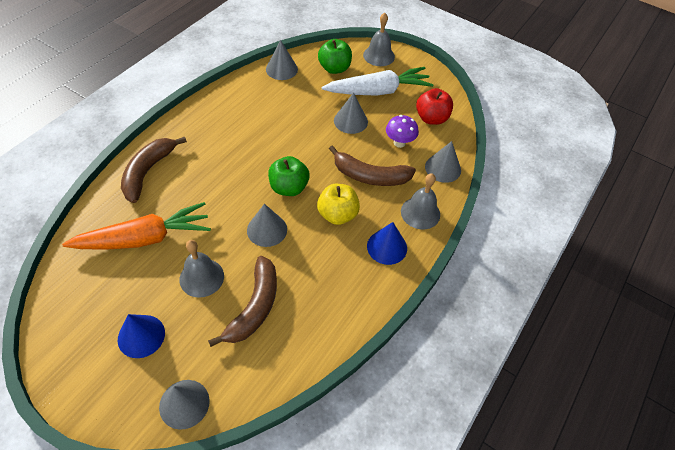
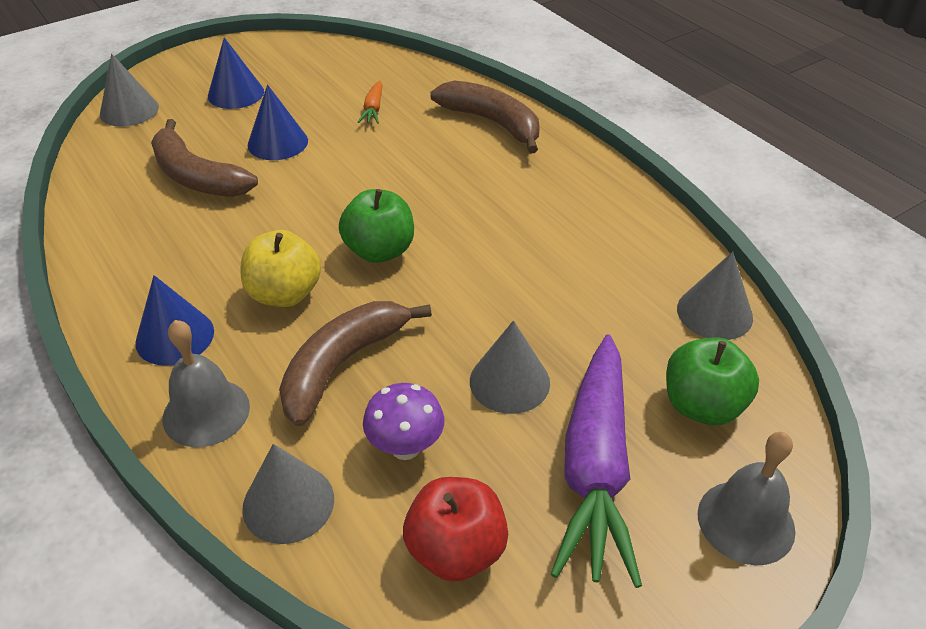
camera: 115 degrees right, 10 degrees down
orange carrot [62,202,211,250] -> orange carrot [358,81,383,124], size x0.41
grey bell [179,240,224,298] -> blue cone [248,85,308,160]
grey cone [247,204,287,247] -> none
white carrot [322,67,434,96] -> purple carrot [551,334,642,588]

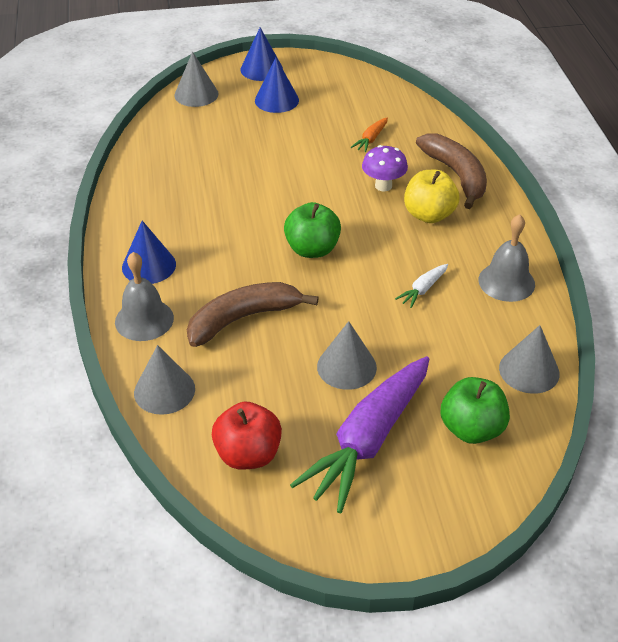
camera: 25 degrees right, 0 degrees up
brown banana [151,119,258,197] -> none
yellow apple [241,230,321,307] -> yellow apple moved to [404,170,459,223]
blue cone [248,85,308,160] -> blue cone moved to [240,27,283,81]
purple mushroom [363,383,445,460] -> purple mushroom moved to [362,145,408,192]
grey bell [698,432,796,565] -> grey bell moved to [478,214,535,302]
none -> white carrot [395,264,448,308]

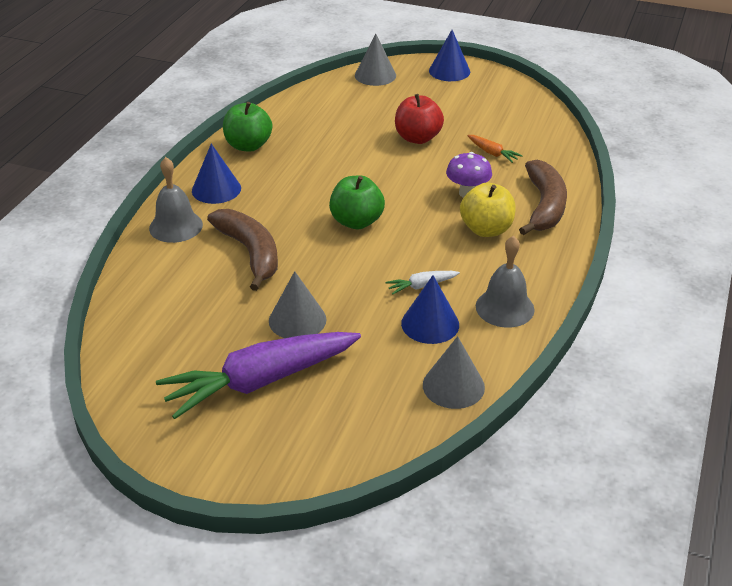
camera: 30 degrees right, 5 degrees down
grey cone [134,345,195,415] -> none
brown banana [187,282,319,347] -> brown banana turned 60 degrees clockwise [207,209,278,291]
red apple [212,402,282,470] -> red apple moved to [395,94,444,144]
blue cone [255,58,299,113] -> blue cone moved to [401,275,459,344]
orange carrot [351,118,388,152] -> orange carrot turned 105 degrees counterclockwise [467,135,523,163]
green apple [440,377,510,444] -> green apple moved to [223,102,272,152]

